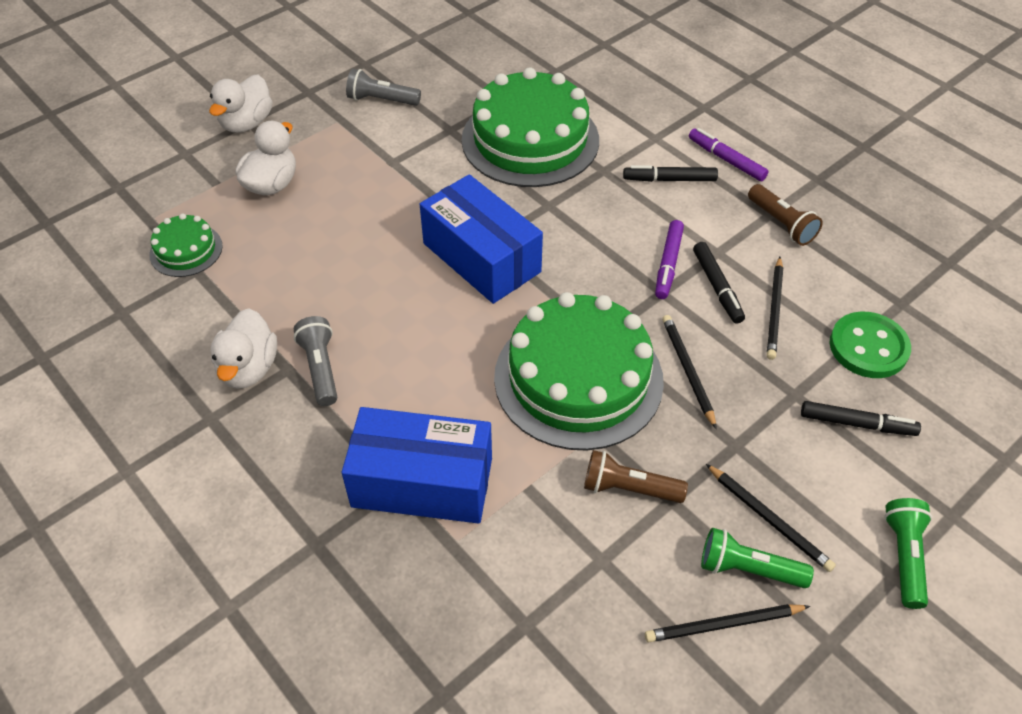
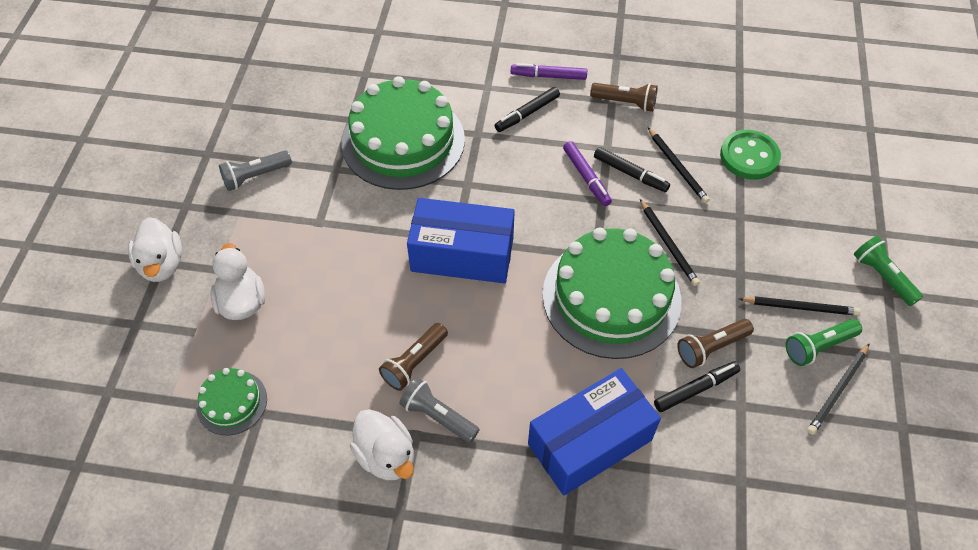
camera: 40 degrees left, 5 degrees up
black pencil [662,315,717,429] -> black pencil turned 150 degrees counterclockwise [640,199,700,286]
black marker [801,401,921,436] -> black marker moved to [654,362,740,412]
none -> brown flashlight [379,323,448,391]

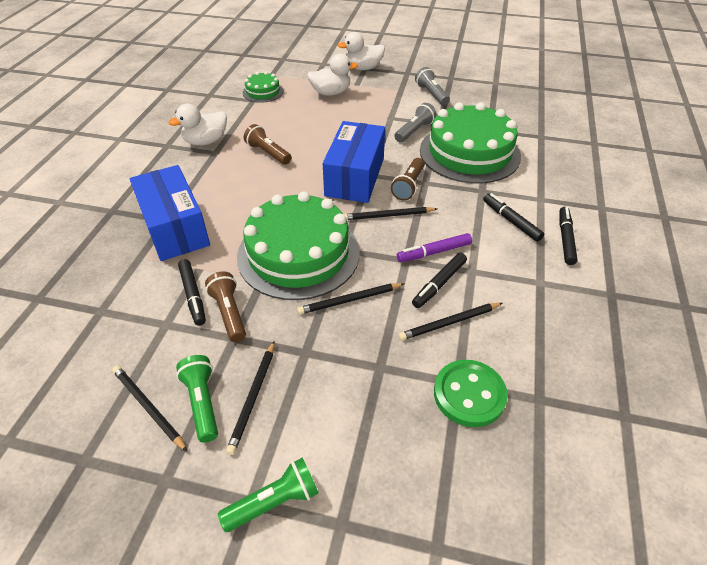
camera: 95 degrees right, 10 degrees down
grey flashlight [399,378,480,443] -> grey flashlight moved to [394,103,437,143]
purple marker [511,63,587,80] -> black marker [559,207,578,265]
brown flashlight [590,83,658,112] -> brown flashlight moved to [391,158,425,201]
none -> black pencil [344,207,437,220]

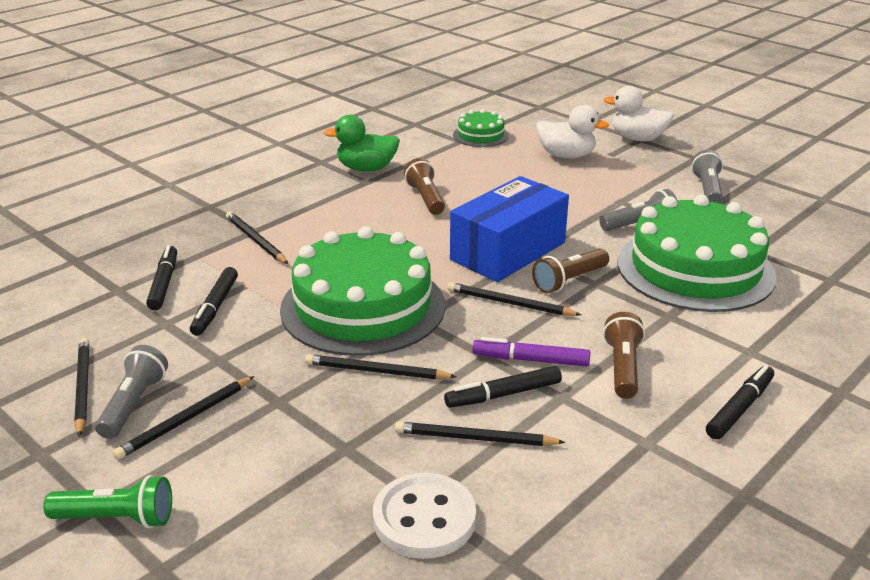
camera: 30 degrees right, 15 degrees down
blue box [130,165,210,261] -> black pencil [226,211,288,264]
white duck [169,104,227,145] -> green duck [324,115,400,171]
green flashlight [176,355,218,443] -> grey flashlight [95,345,168,439]
brown flashlight [205,271,246,342] -> brown flashlight moved to [603,312,645,399]
green button [434,360,508,427] -> white button [373,473,476,559]
black marker [483,193,544,242] -> black marker moved to [146,245,177,310]

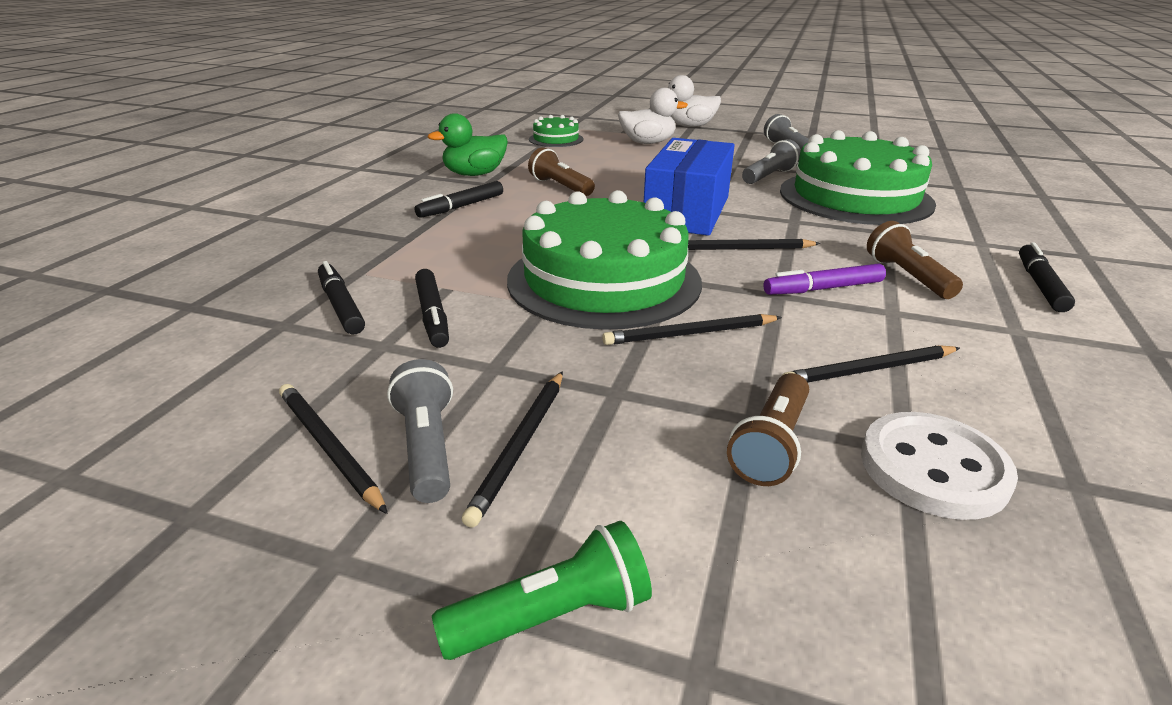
camera: 25 degrees left, 0 degrees up
black pencil [226,211,288,264] -> none
black marker [444,366,562,408] -> black marker moved to [414,181,503,218]
brown flashlight [532,248,609,293] -> brown flashlight moved to [727,373,809,486]

